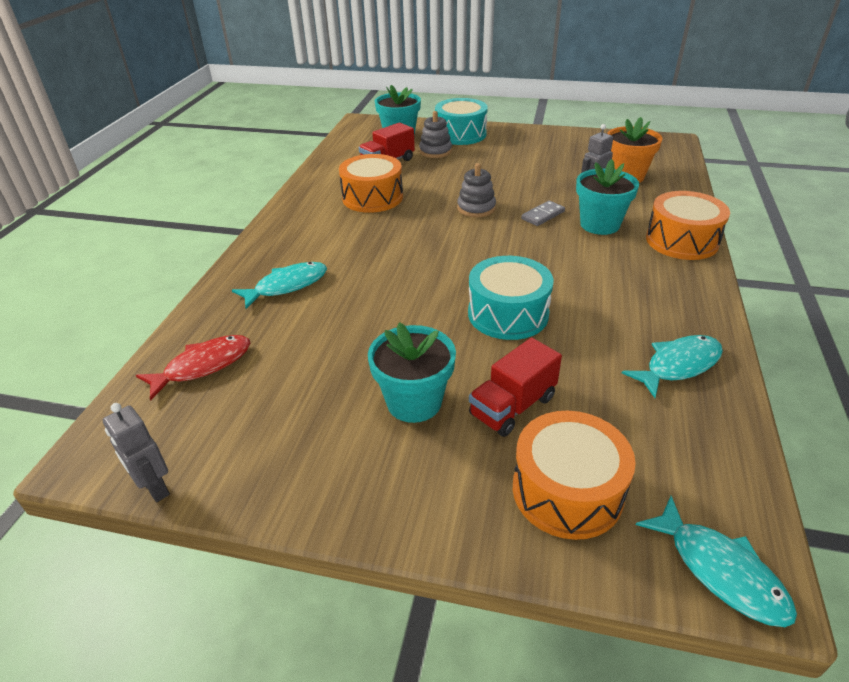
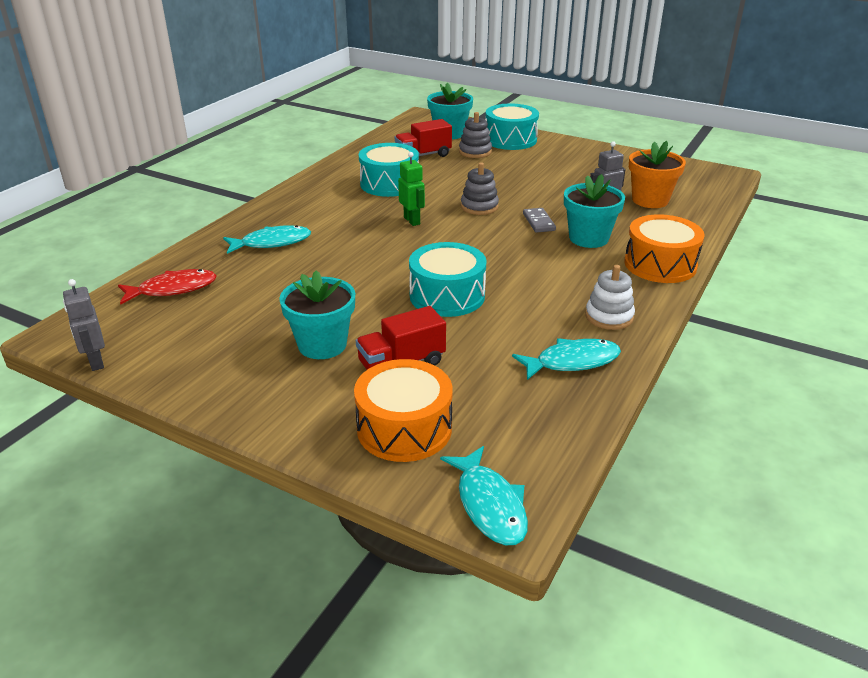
camera: 15 degrees right, 5 degrees down
orange drum [339,154,403,213] -> turquoise drum [359,143,419,197]
grey domino [521,201,565,226] -> grey domino turned 75 degrees counterclockwise [523,208,556,233]
none -> green robot [398,152,425,226]
none -> white stacking toy [585,265,635,330]

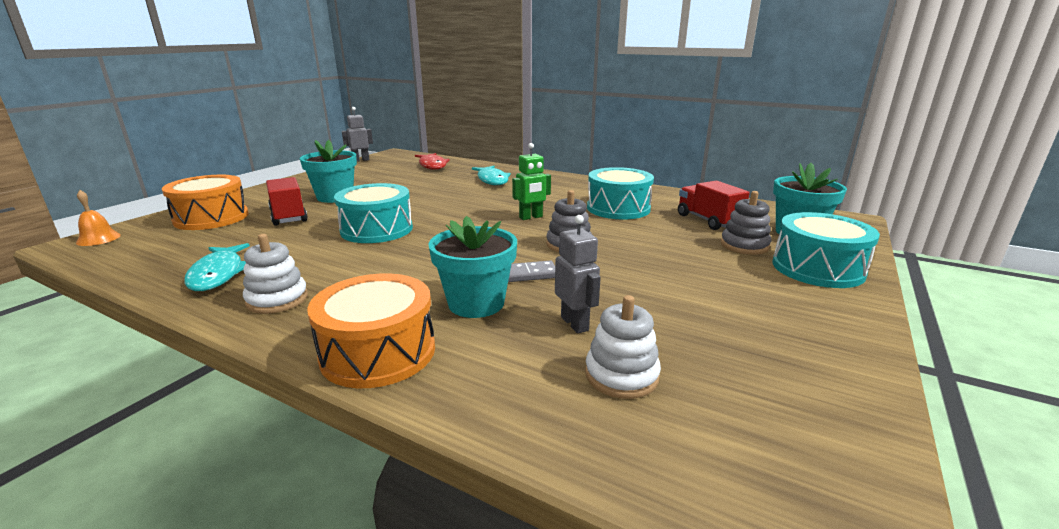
camera: 90 degrees right, 10 degrees down
turquoise fish [440,446,528,546] -> orange bell [76,190,121,246]
orange flower pot [629,141,686,208] -> white stacking toy [585,295,661,399]

